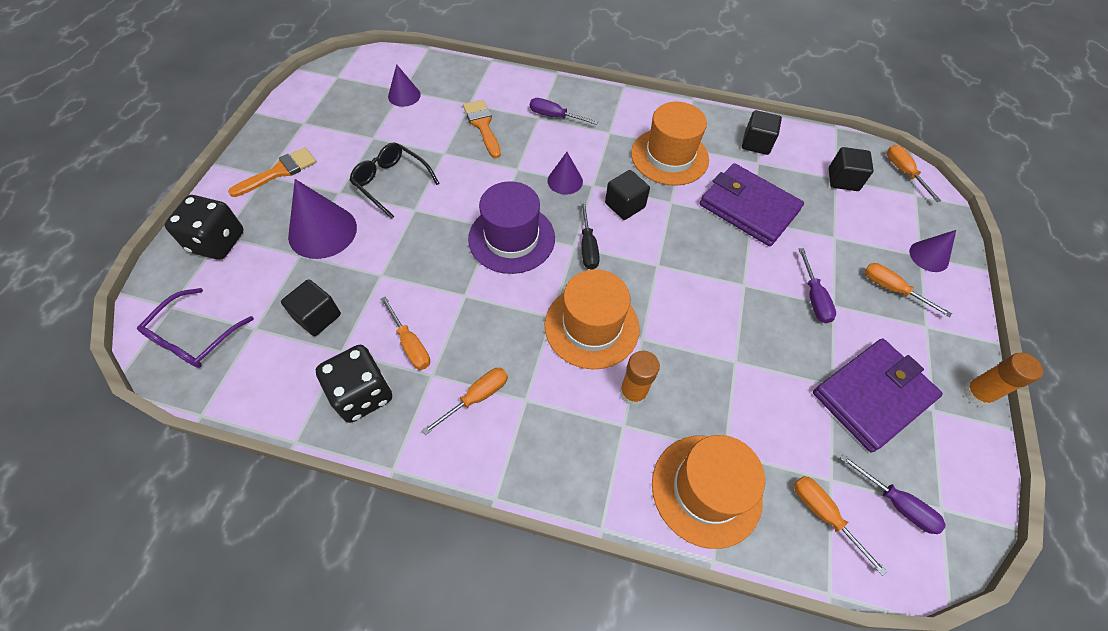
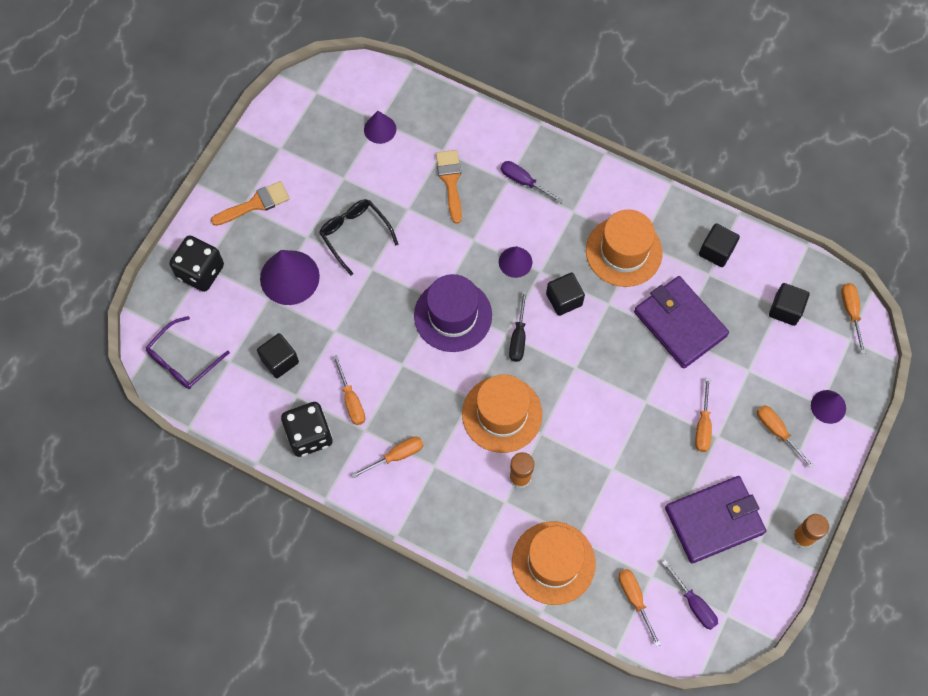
camera: 15 degrees right, 10 degrees up
purple screwdriver [799,248,836,323] -> orange screwdriver [695,378,712,452]

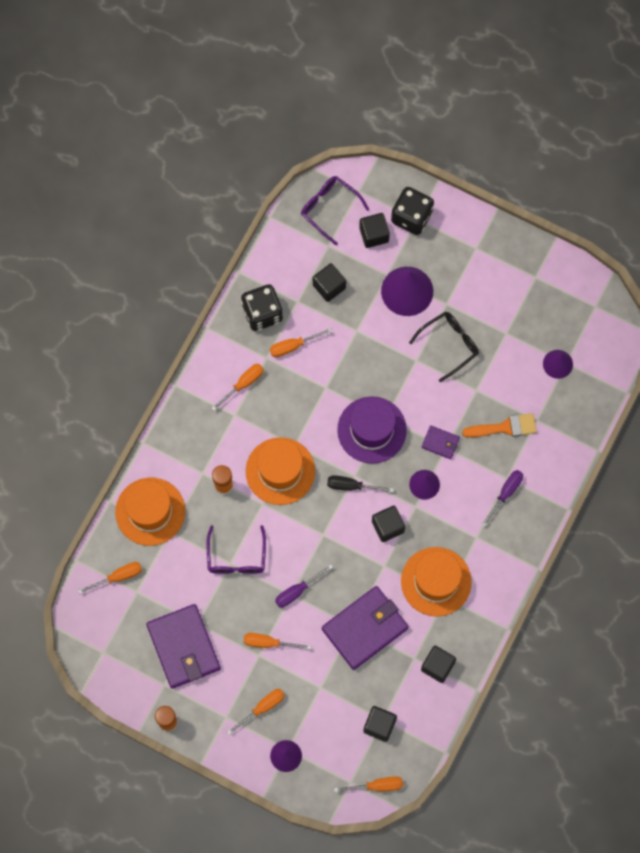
camera: 90 degrees right, 5 degrees up
orange brush [211,181,290,226] -> none
orange screwdriver [351,437,423,479] -> orange screwdriver turned 105 degrees counterclockwise [212,364,264,411]
purple screwdriver [662,559,718,630] -> purple screwdriver moved to [275,564,333,607]
none -> purple glasses [207,525,266,574]
none -> black cube [359,213,390,248]
none -> purple wallet [422,425,460,459]

